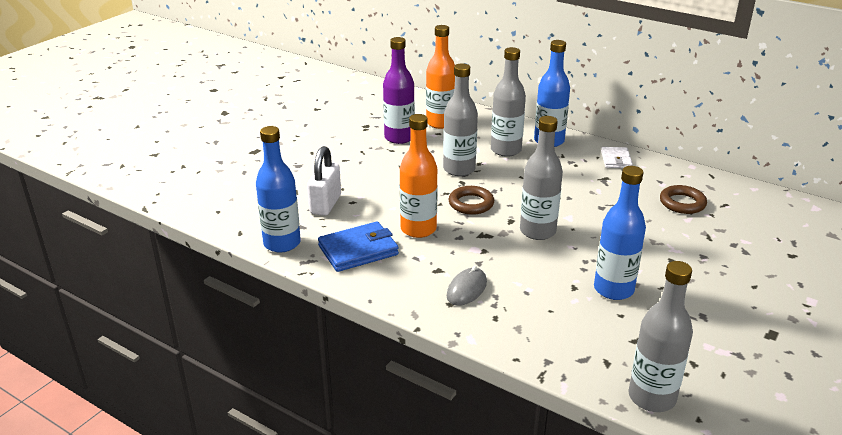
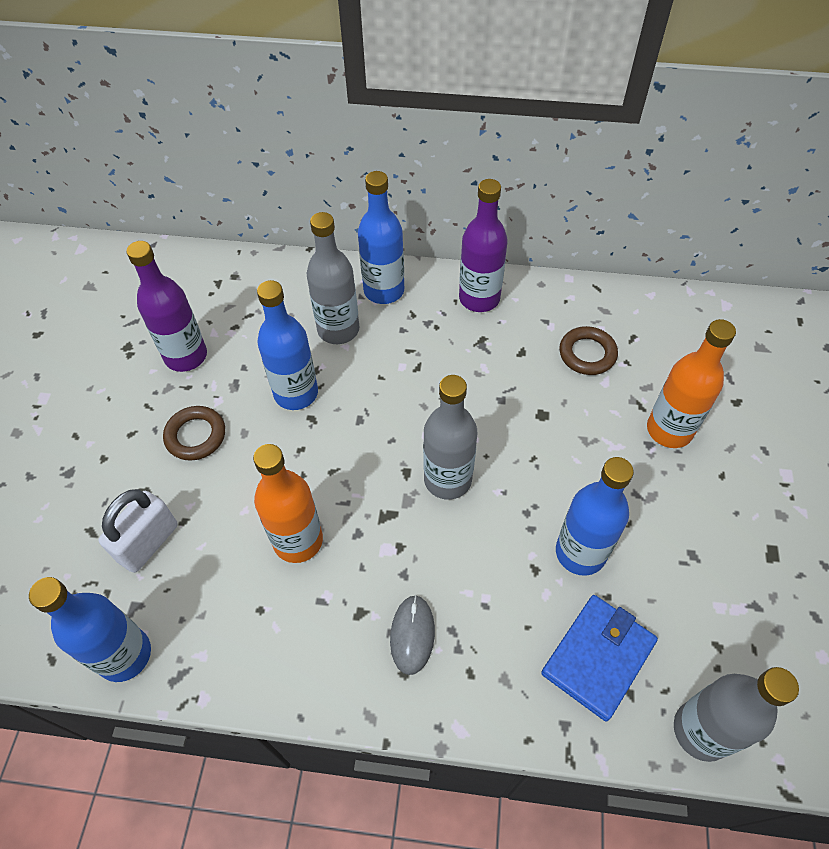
camera: 25 degrees left, 25 degrees up
white padlock [307,146,341,216] -> white padlock turned 45 degrees clockwise [99,489,178,573]
blue wallet [318,221,399,272] -> blue wallet moved to [541,595,658,721]
orange bottle [426,25,455,129] -> orange bottle moved to [647,319,736,448]
grey bottle [443,63,478,176] -> blue bottle [257,280,318,410]
brown ring [449,186,494,215] -> brown ring moved to [163,406,225,461]
white wallet [601,147,633,168] -> purple bottle [459,179,508,312]

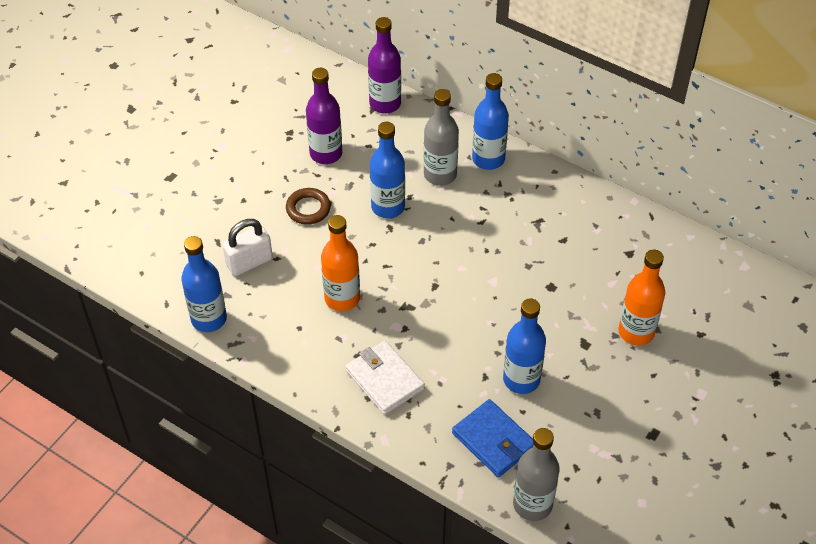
camera: 25 degrees right, 5 degrees down
grey mouse [390,595,435,675] -> white wallet [345,341,425,415]
grey bottle [423,375,477,500] -> none
purple bottle [459,179,508,312] -> purple bottle moved to [368,17,401,113]
blue wallet [541,595,658,721] -> blue wallet turned 75 degrees clockwise [452,399,534,477]
brown ring [559,326,618,375] -> none

